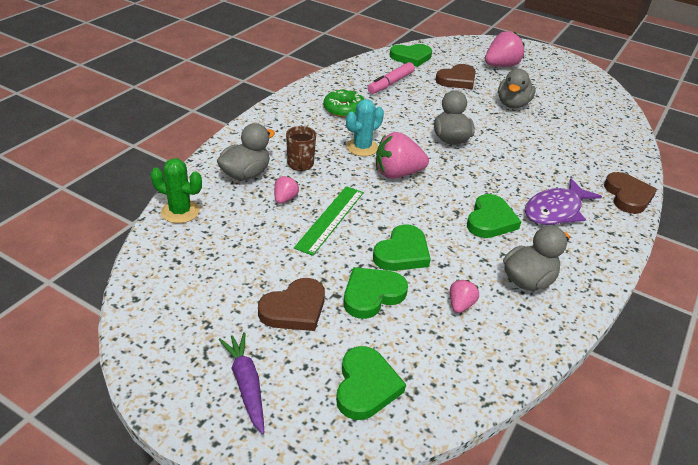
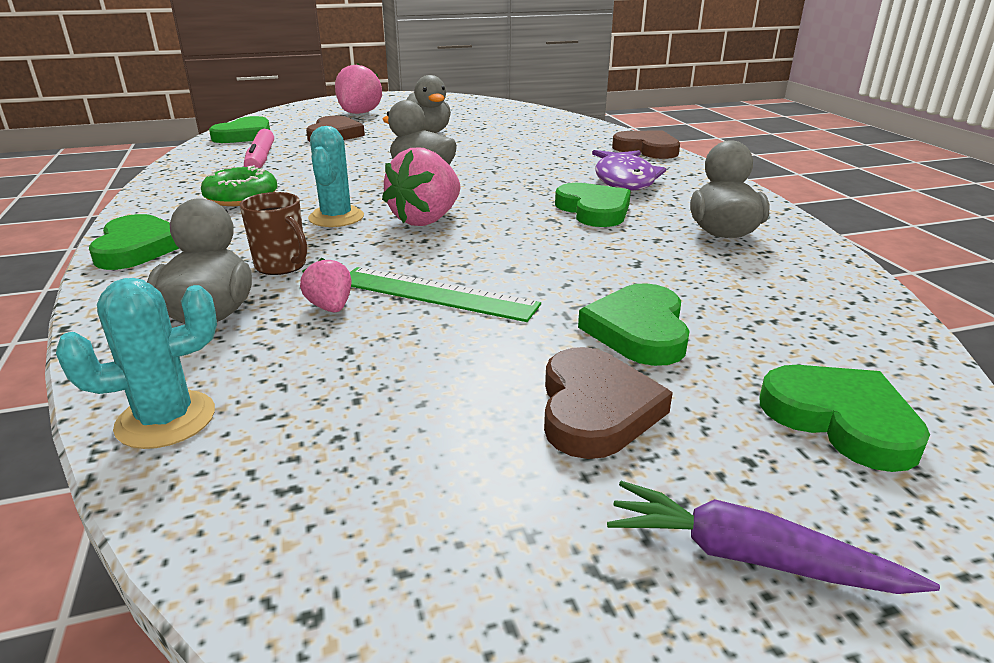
camera: 45 degrees left, 10 degrees down
green cactus [151,158,202,223] -> turquoise cactus [56,278,217,449]
green ruler [294,186,364,256] -> green ruler turned 45 degrees counterclockwise [350,267,541,322]
green heart [373,224,431,271] -> green heart moved to [89,214,179,270]
pink strawberry [450,280,479,313] -> none

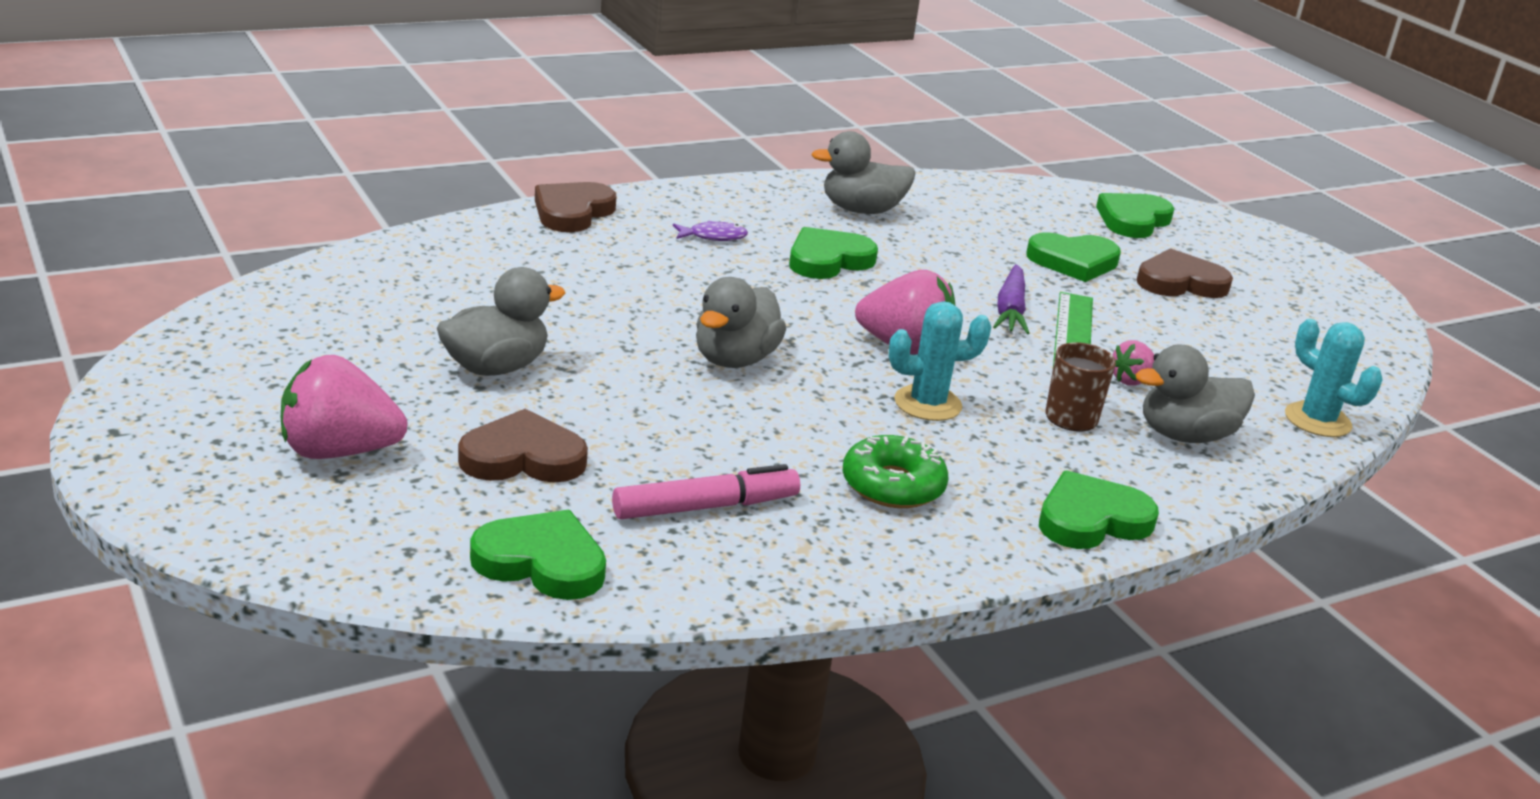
camera: 105 degrees left, 0 degrees up
purple fish [592,150,666,191] -> purple fish [673,221,748,241], size x0.49
purple carrot [607,481,940,594] -> purple carrot moved to [993,264,1029,334]

